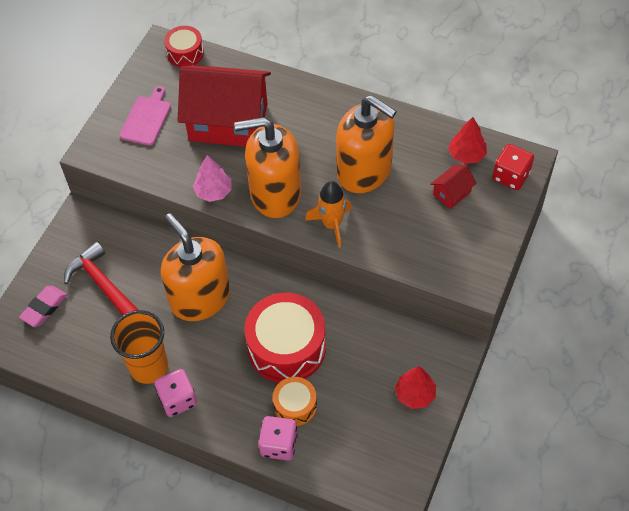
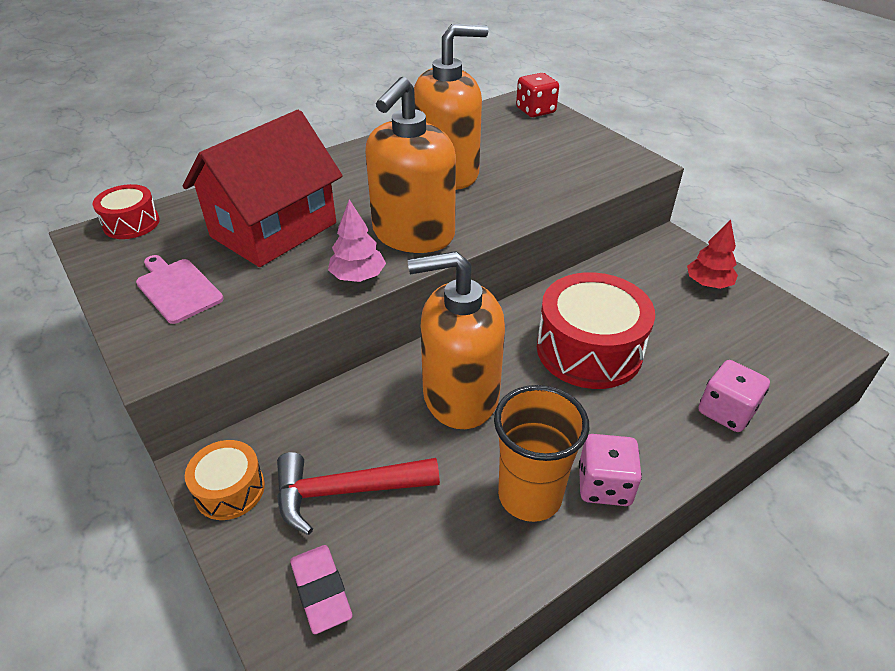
camera: 60 degrees left, 15 degrees down
orange drum [273,377,317,426] -> orange drum moved to [185,440,265,520]
orange rocket [305,181,352,248] -> none
red house [430,164,477,209] -> none
red tree [448,117,487,164] -> none

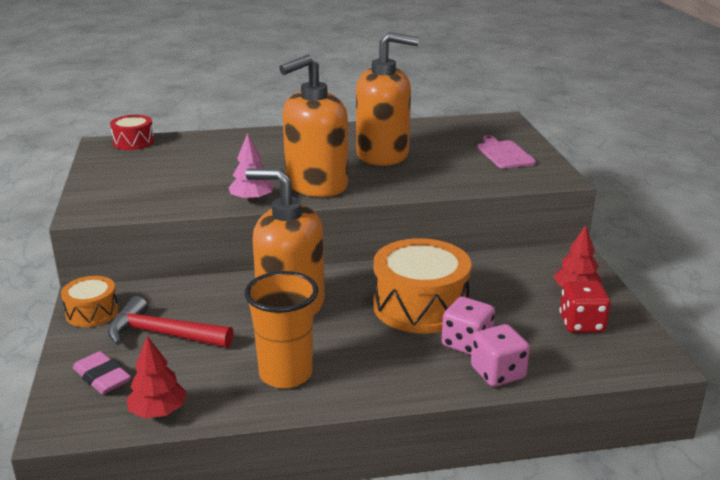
camera: 25 degrees right, 15 degrees down
pink cutting board [136,255,224,324] -> pink cutting board moved to [478,135,536,169]
red house [183,110,343,267] -> none
pink eraser [290,545,353,634] -> pink eraser turned 45 degrees counterclockwise [73,351,131,394]
red dice [516,73,559,117] -> red dice moved to [559,281,611,333]
red drum [537,272,655,389] -> orange drum [373,238,472,334]
pink dice [579,434,642,506] -> pink dice moved to [442,297,495,355]
none -> red tree [126,336,187,418]

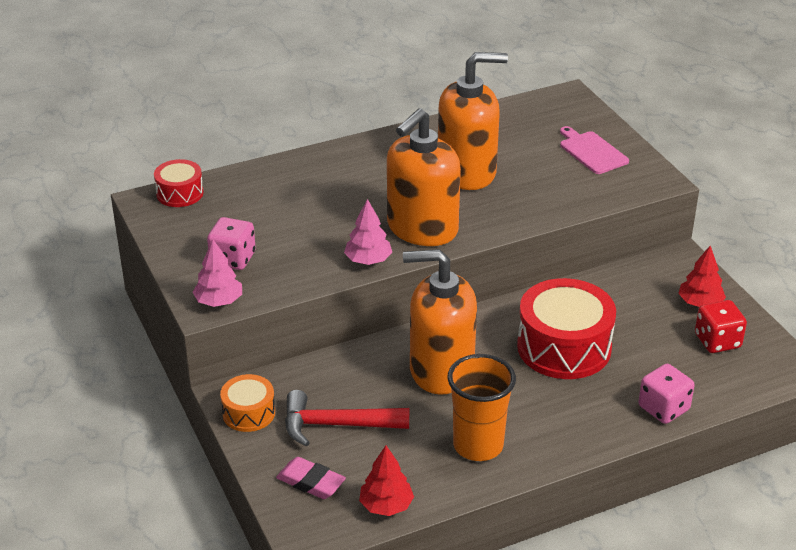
camera: 15 degrees left, 10 degrees up
orange drum [373,238,472,334] -> red drum [517,278,616,379]
pink dice [442,297,495,355] -> pink dice moved to [207,217,256,270]
none -> pink tree [193,239,242,307]

